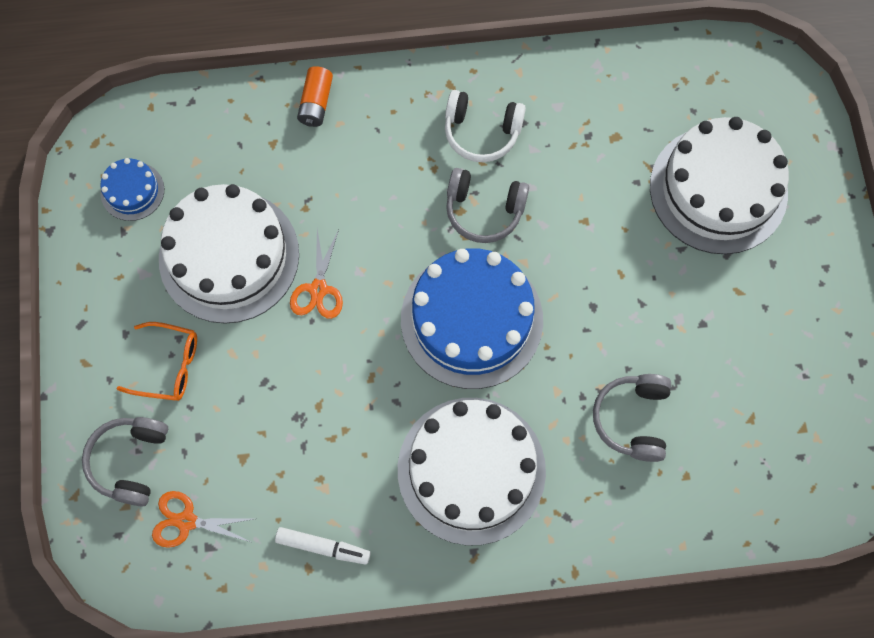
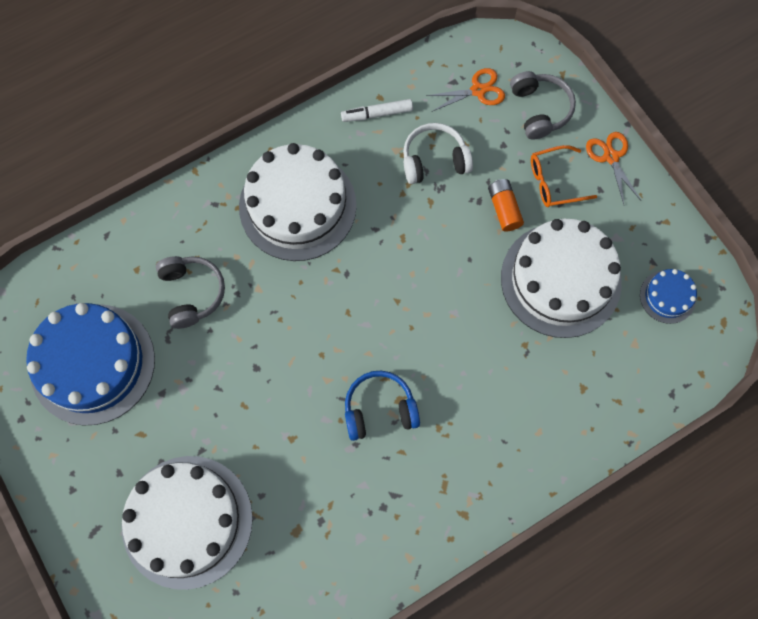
camera: 155 degrees right, 0 degrees up
orange scissors [290,229,343,319] -> orange scissors moved to [586,132,641,204]
orange battery [297,66,333,127] -> orange battery moved to [488,179,524,232]
blue cake [401,248,543,389] -> blue cake moved to [26,303,155,425]
white headphones [445,90,526,162] -> white headphones moved to [403,123,473,184]
grey headphones [446,168,529,243] -> blue headphones [345,371,420,441]

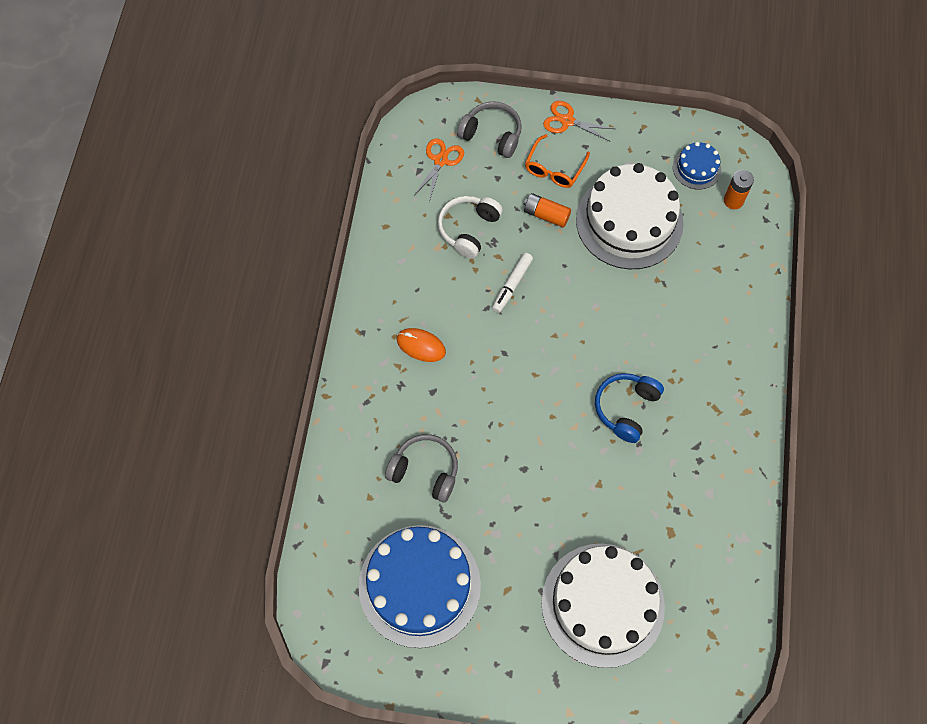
camera: 50 degrees left, 5 degrees down
white cake [239,143,356,261] -> orange mouse [397,328,446,362]
white marker [341,99,413,122] -> white marker moved to [492,253,533,313]
none -> orange battery [724,170,754,209]

